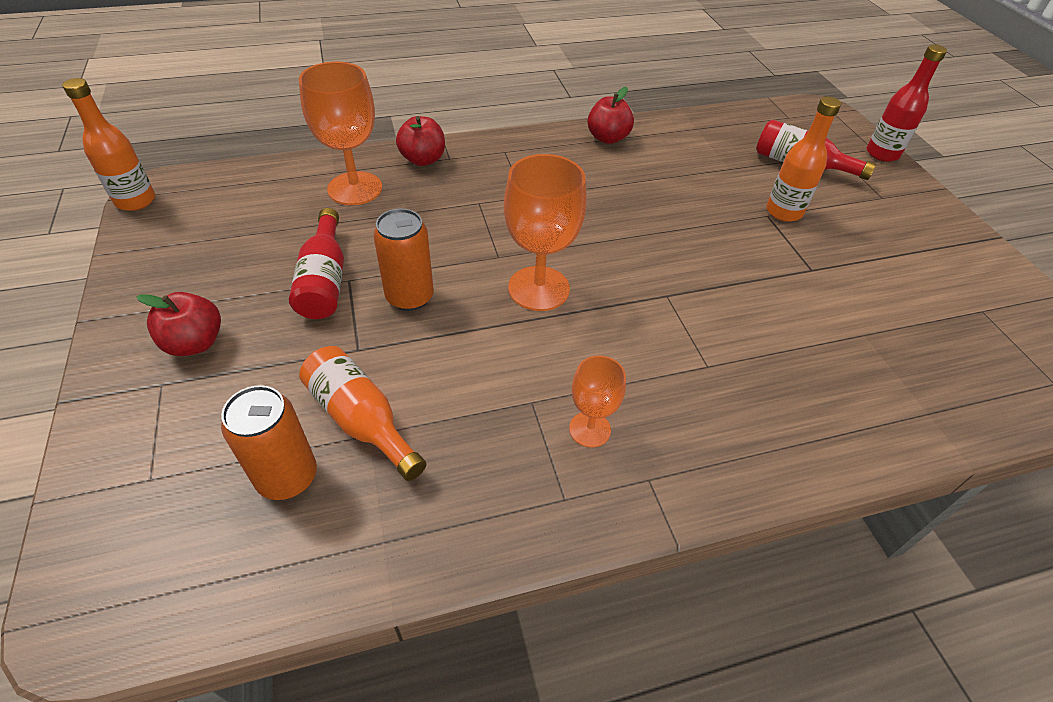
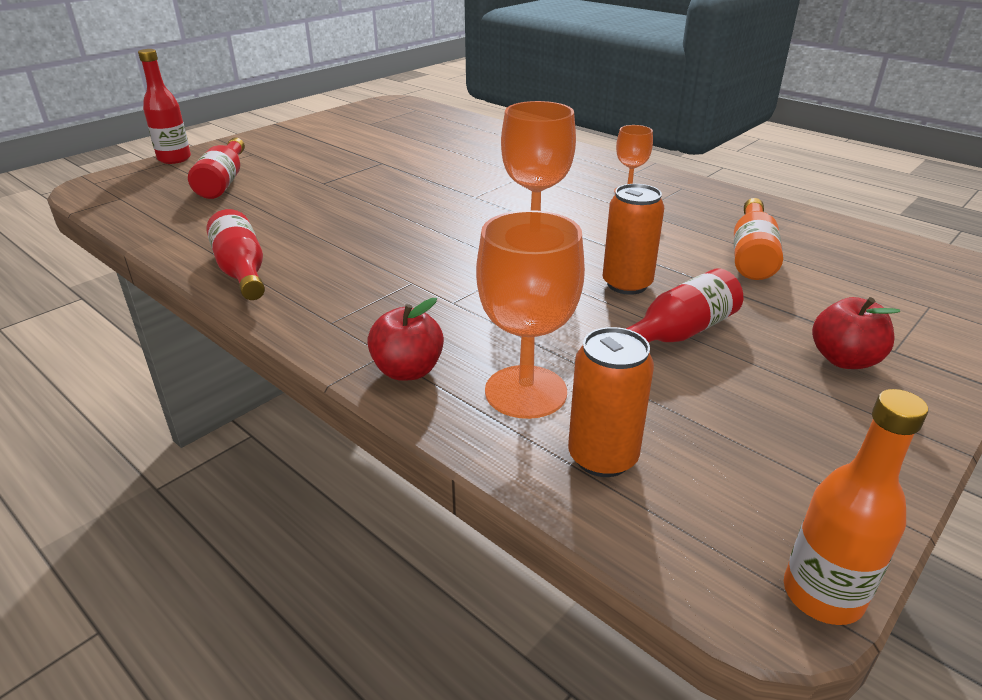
camera: 120 degrees left, 15 degrees down
orange can [221,385,317,500] -> orange can moved to [568,327,654,477]
red apple [587,87,634,144] -> red bottle [206,209,265,300]
orange bottle [766,97,841,222] -> none

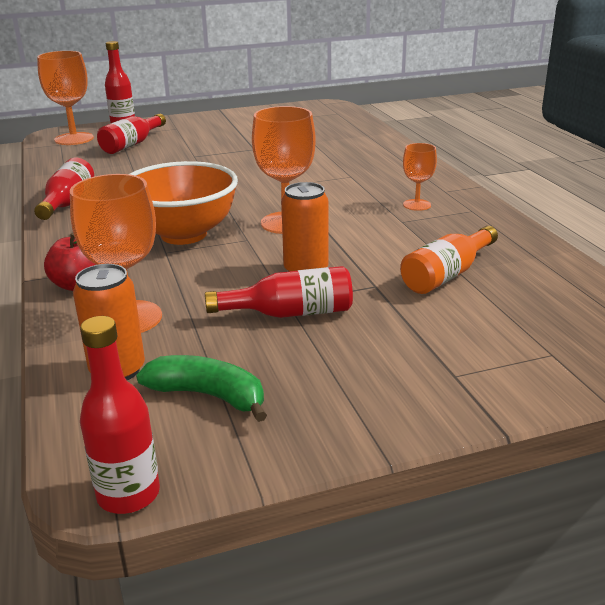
camera: 30 degrees right, 5 degrees down
orange bottle [784,389,928,625] -> red bottle [80,316,160,514]
red apple [812,297,900,369] -> none
none -> orange goblet [37,51,94,145]
none -> orange bowl [129,161,238,245]
none -> green banana [136,355,267,422]

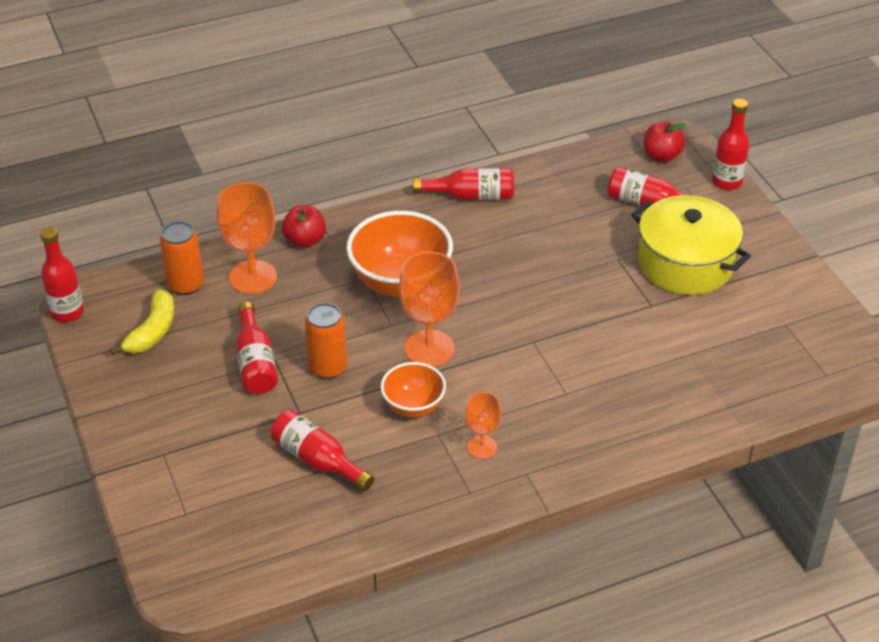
camera: 85 degrees right, 15 degrees up
orange goblet [37,51,94,145] -> red apple [644,122,686,162]
green banana [136,355,267,422] -> yellow banana [110,289,174,355]
orange bottle [400,226,498,294] -> red bottle [271,410,374,491]
none -> orange bowl [381,362,446,418]
none -> yellow pot [631,195,751,295]

